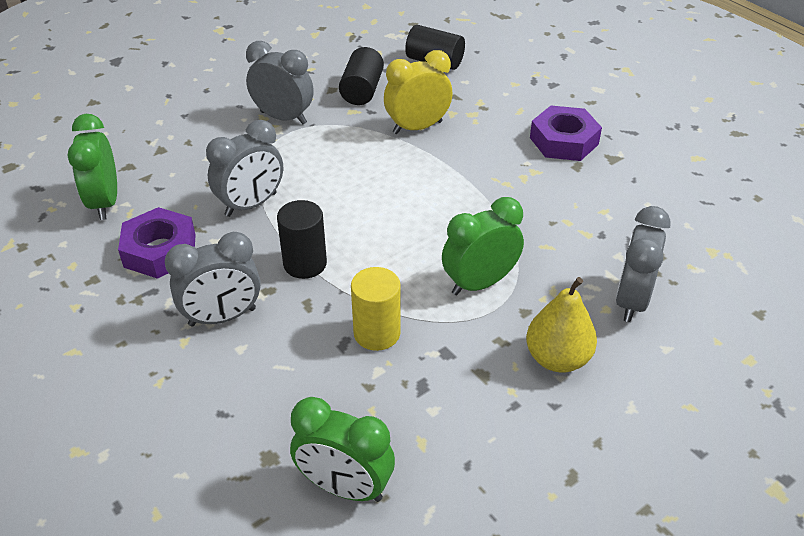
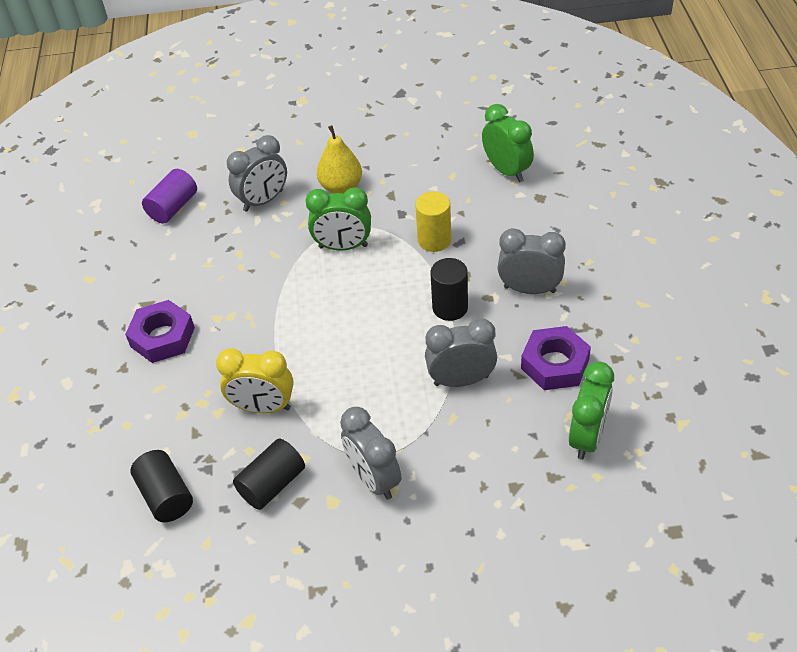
camera: 145 degrees left, 5 degrees up
none -> purple cylinder [142,169,197,224]

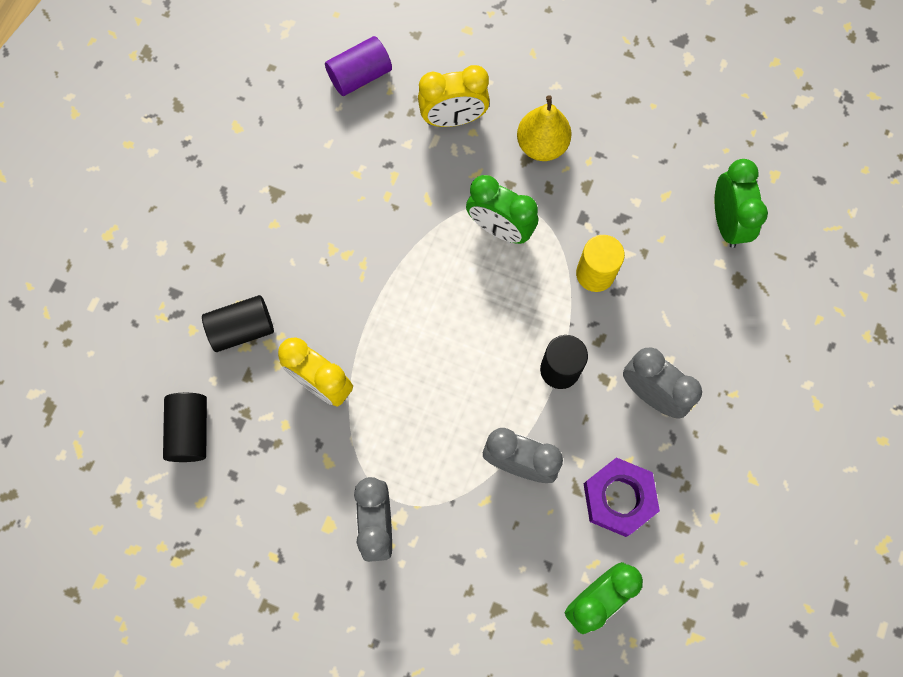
camera: 25 degrees right, 25 degrees up
purple nut [125,300,195,363] -> none
grey clock [227,135,287,212] -> yellow clock [418,65,490,127]
black cylinder [233,439,305,510] -> black cylinder moved to [202,295,274,352]

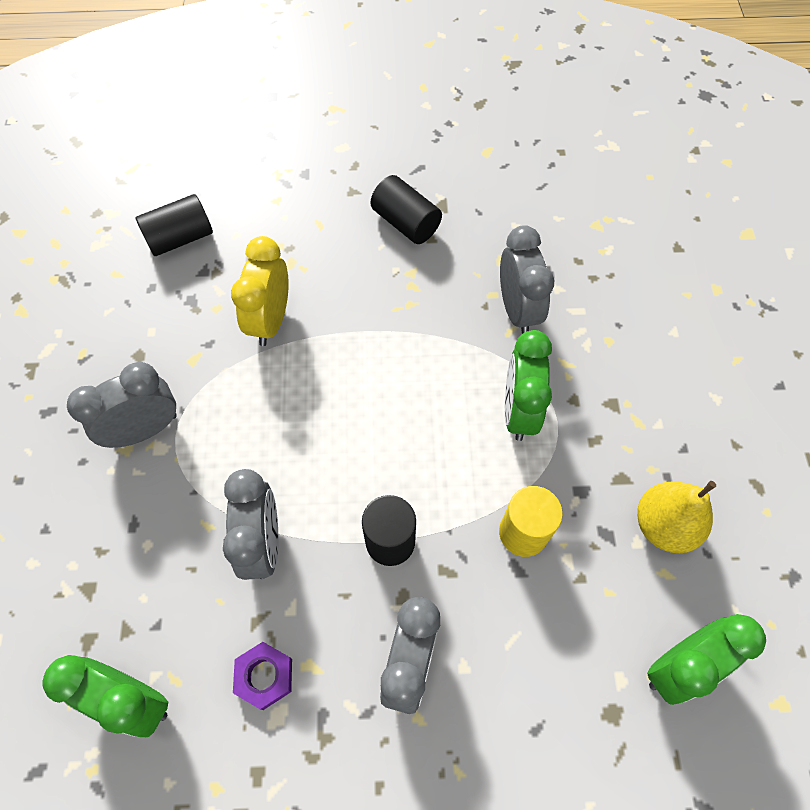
camera: 65 degrees right, 10 degrees down
black cylinder [202,295,274,352] -> black cylinder moved to [370,175,442,244]
purple cylinder [325,36,392,96] -> none
yellow clock [418,65,490,127] -> none
yellow pear [517,95,571,161] -> yellow pear moved to [637,481,716,553]
purple nut [584,457,660,537] -> purple nut [233,642,292,710], size x0.63
none -> grey clock [500,225,554,334]

